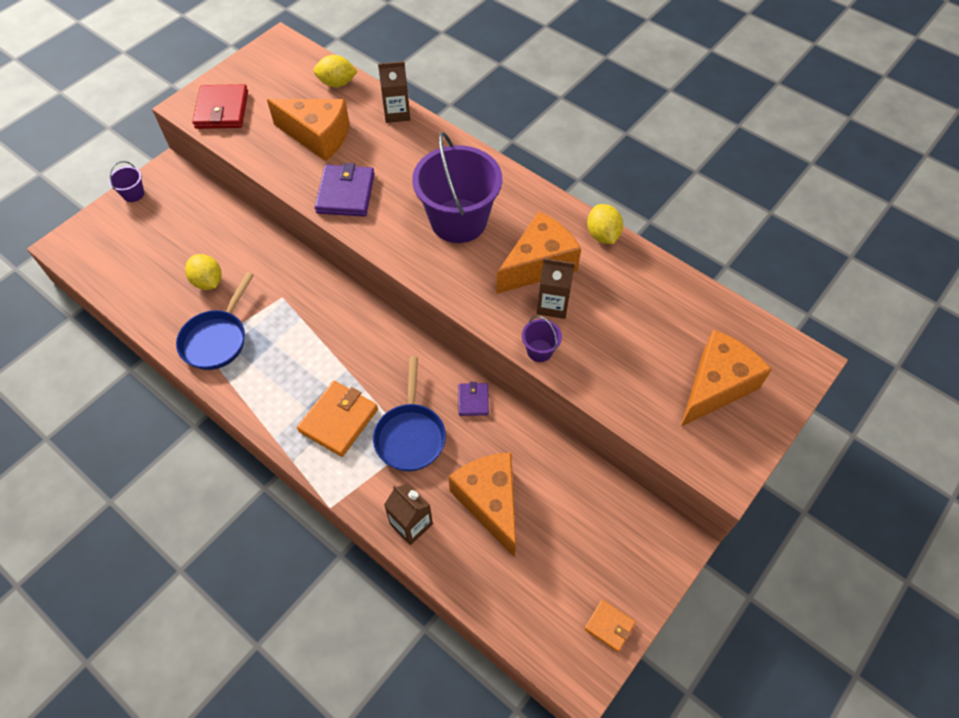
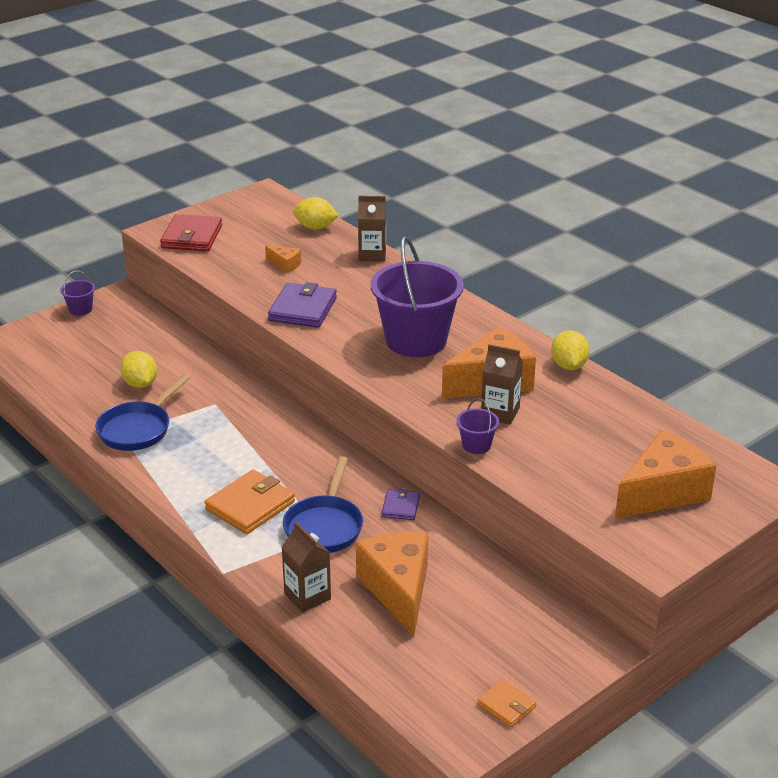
camera: 10 degrees right, 25 degrees down
orange cheese [267,99,350,161] -> orange cheese [265,246,301,273], size x0.45

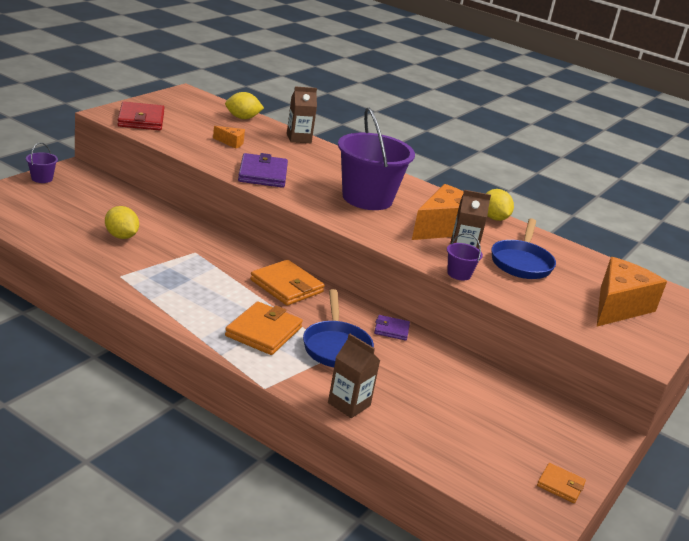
camera: 20 degrees left, 5 degrees down
blue pan [95,374,191,451] -> blue pan moved to [491,218,556,279]
orange cheese [356,531,428,636] -> none
purple wallet [382,488,420,520] -> purple wallet turned 75 degrees counterclockwise [374,315,410,341]
none -> orange wallet [250,260,325,306]

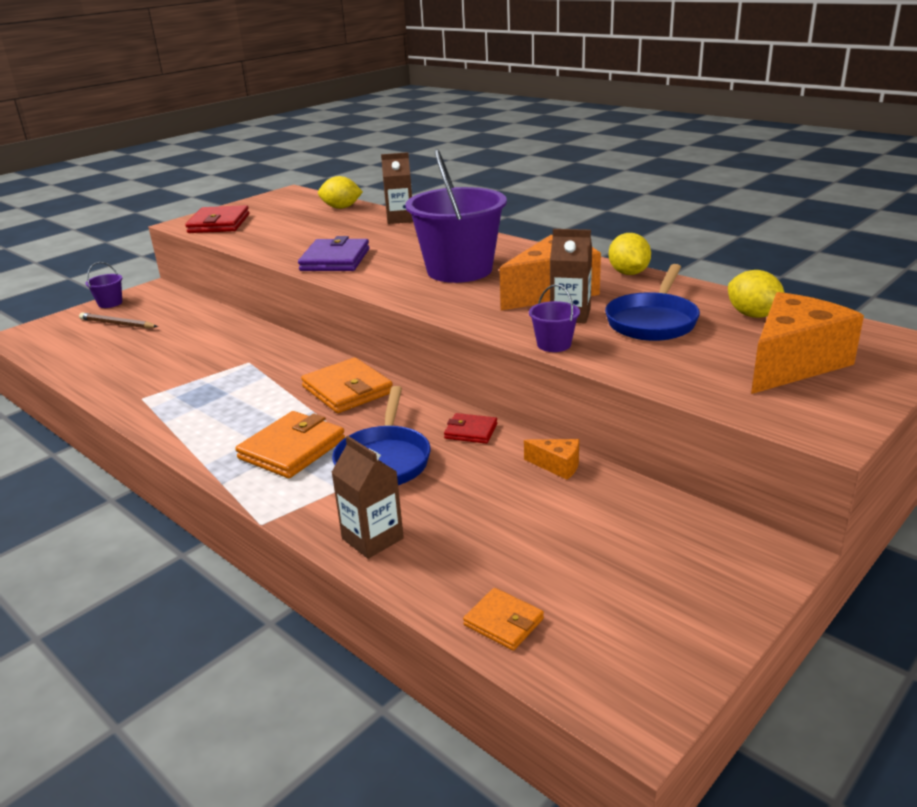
camera: 15 degrees right, 0 degrees up
yellow lemon [105,206,139,239] -> yellow lemon moved to [728,270,785,318]
orange cheese [213,126,245,149] -> orange cheese moved to [524,439,579,480]
purple wallet [374,315,410,341] -> red wallet [444,413,497,444]
orange wallet [537,463,586,503] -> orange wallet moved to [463,588,544,651]
none -> brown pencil [79,313,158,329]

